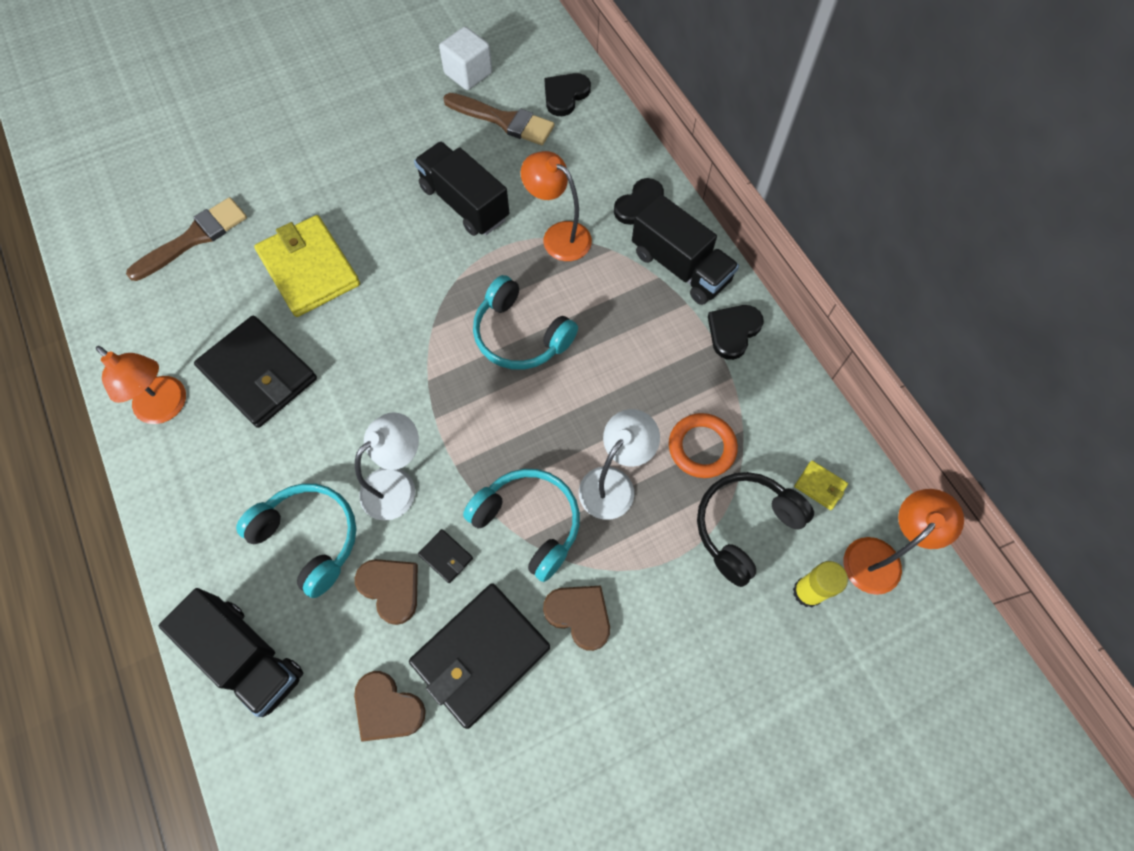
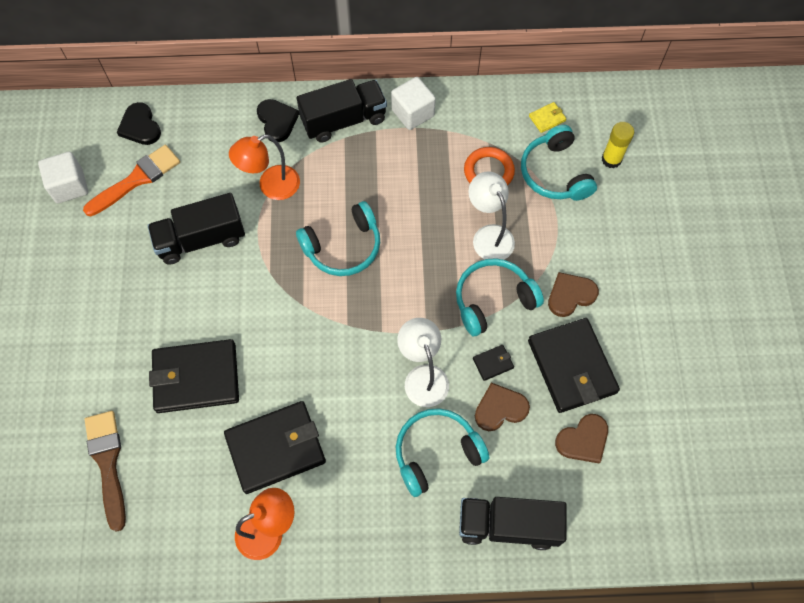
camera: 65 degrees left, 0 degrees up
black truck [159,588,303,717] -> black truck turned 150 degrees counterclockwise [459,497,567,550]
yellow wallet [254,215,360,317] -> black wallet [149,339,239,413]
brown brush [443,93,554,145] -> orange brush [83,145,180,216]
black headphones [697,472,814,587] -> turquoise headphones [521,125,597,201]
black heart [708,305,764,360] -> white cube [391,77,436,130]
orange lamp [844,489,964,595] -> none

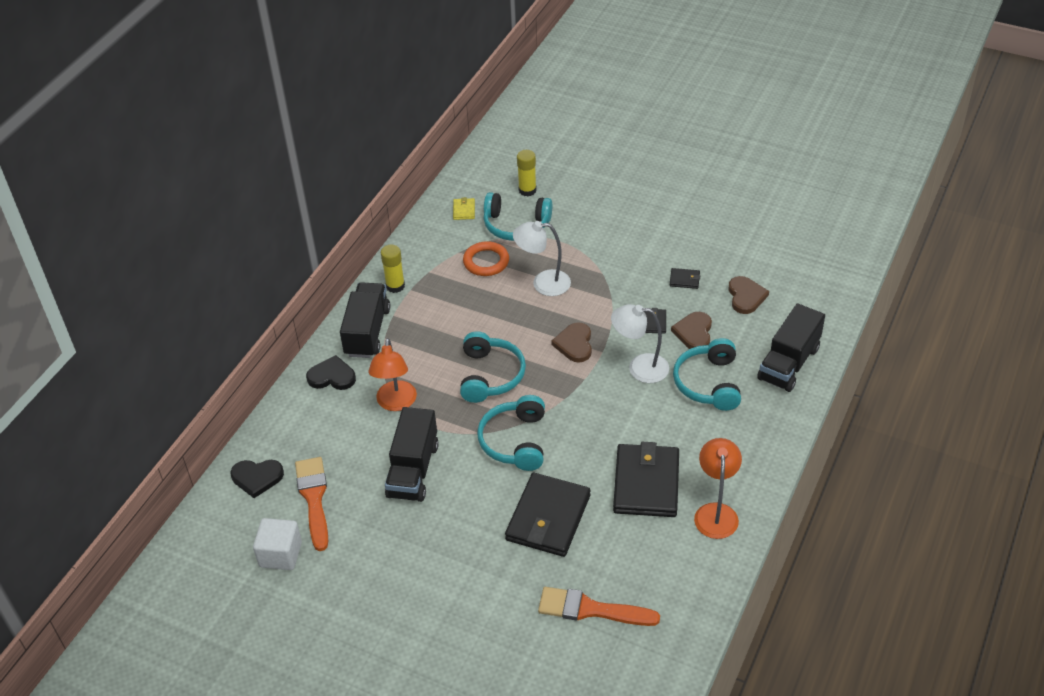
camera: 60 degrees left, 20 degrees down
brown brush [85,411,126,532] -> orange brush [538,587,660,626]
white cube [391,77,436,130] -> yellow glue stick [381,245,405,293]
turquoise headphones [456,258,544,336] -> turquoise headphones moved to [477,395,545,471]
black wallet [528,318,620,413] -> black wallet [670,268,700,289], size x0.41
brown heart [548,272,599,317] -> brown heart moved to [551,322,592,362]

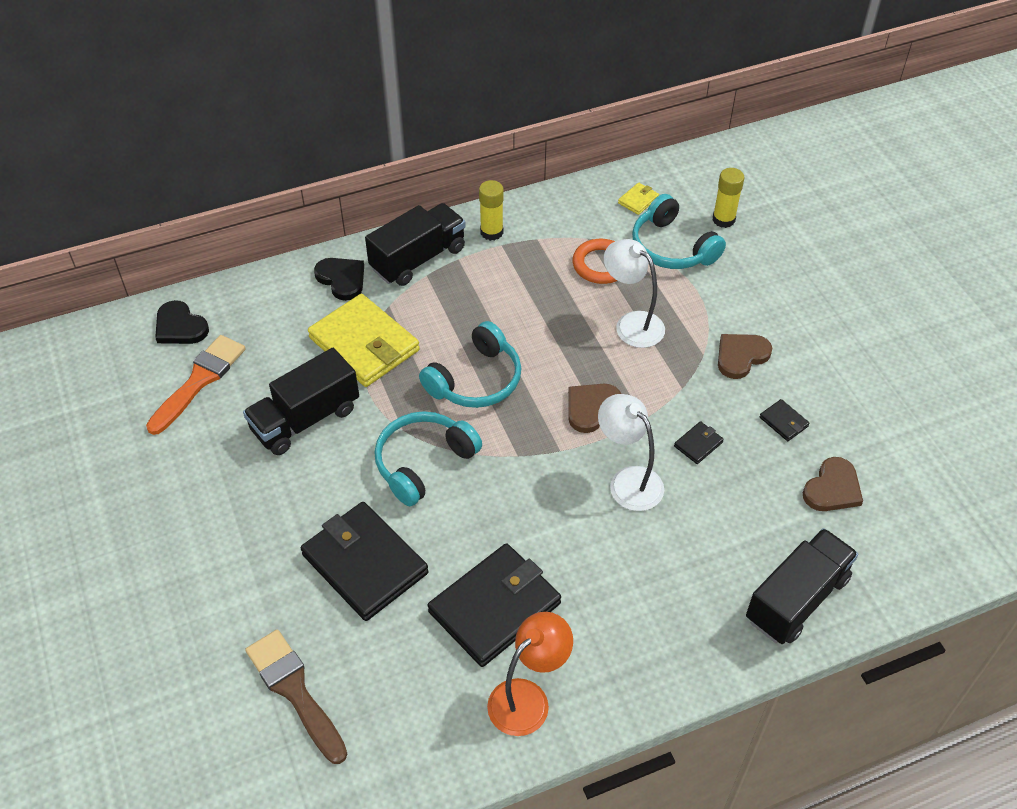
camera: 40 degrees right, 5 degrees up
white cube [253,518,302,570] -> none
orange lamp [369,338,417,411] -> yellow wallet [308,294,420,387]
black wallet [505,473,590,557] -> black wallet turned 75 degrees clockwise [301,502,429,621]
orange brush [538,587,660,626] -> brown brush [245,630,347,764]
brown heart [671,312,712,349] -> brown heart moved to [718,334,772,379]
turquoise headphones [673,338,741,411] -> none
black truck [757,303,825,392] -> black truck turned 150 degrees clockwise [746,528,858,644]

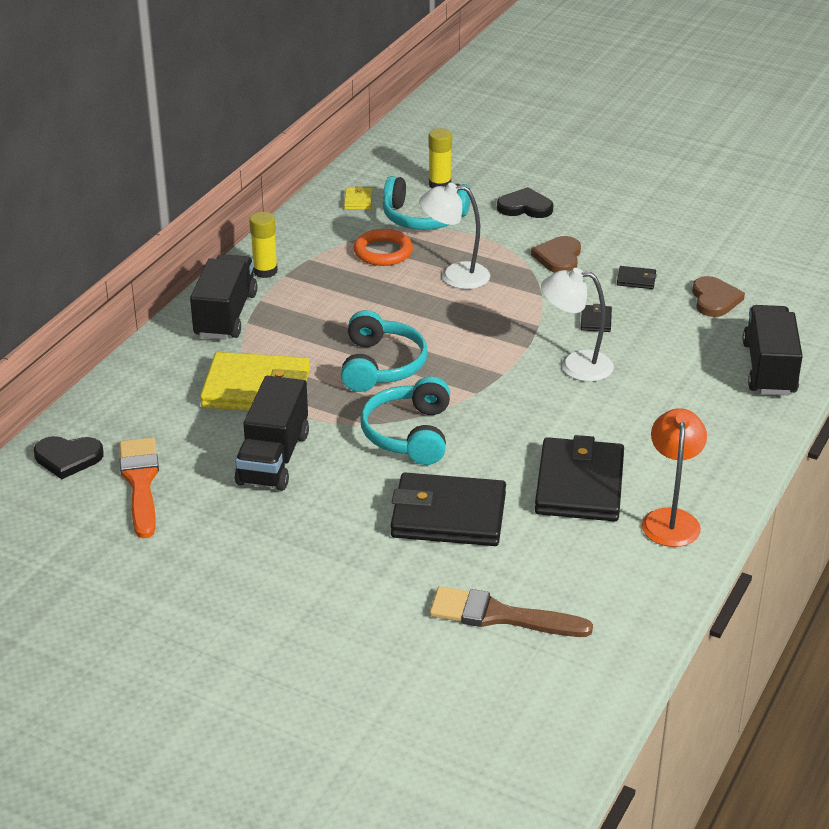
camera: 40 degrees left, 15 degrees down
black heart [314,258,364,301] -> black heart moved to [497,187,553,218]
brown heart [568,384,621,433] -> none

